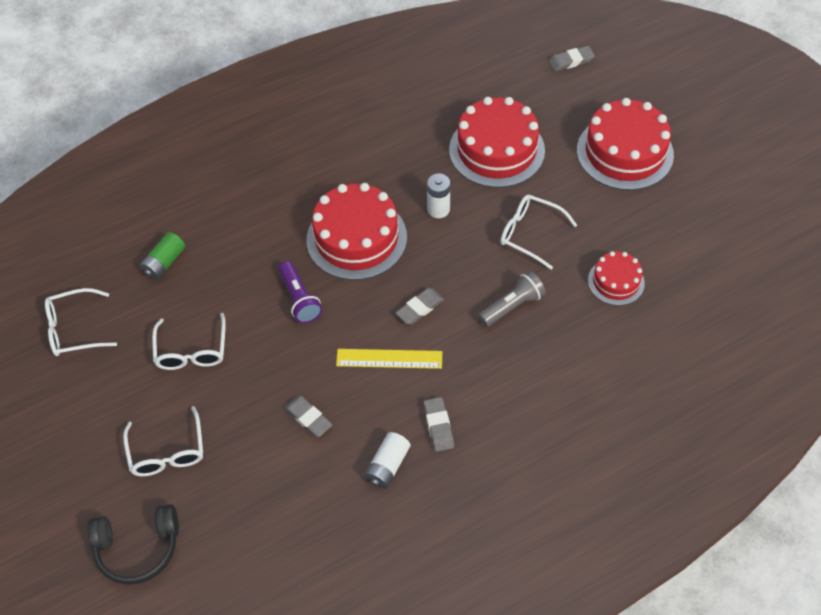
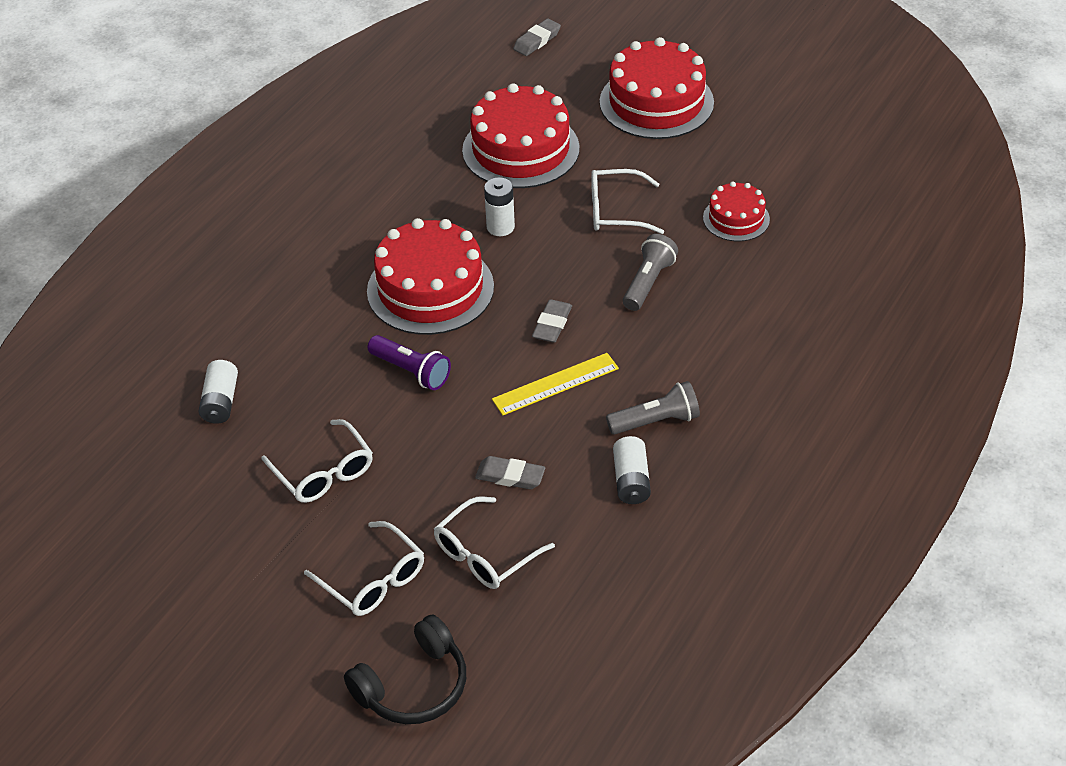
camera: 30 degrees left, 10 degrees down
white glasses [45,288,117,356] -> white glasses moved to [434,496,555,589]
green battery [140,232,185,280] -> white battery [198,360,238,424]
grey eraser [423,397,454,452] -> grey flashlight [606,381,700,434]

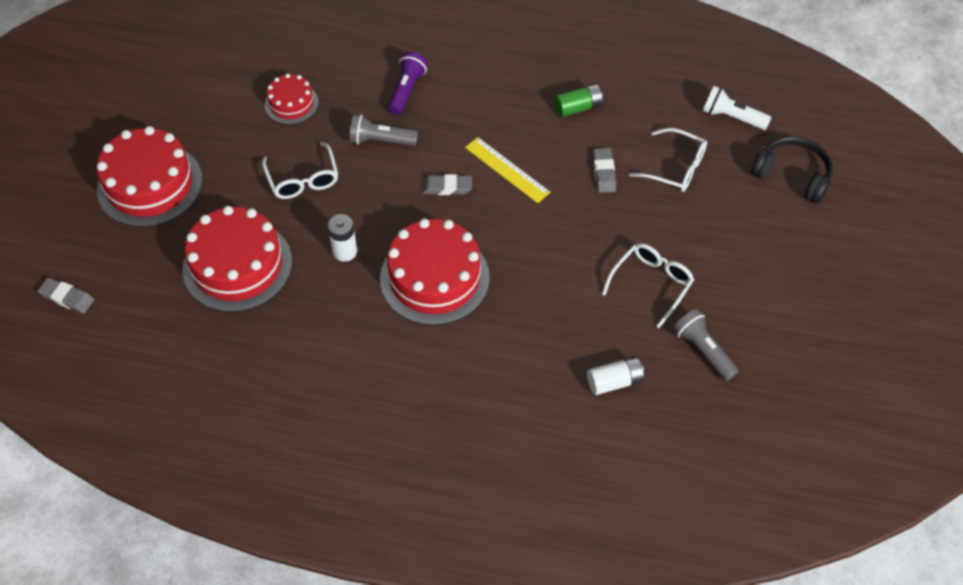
camera: 110 degrees left, 10 degrees up
white glasses [304,521,424,616] -> none
purple flashlight [367,335,451,390] -> purple flashlight moved to [388,52,428,115]
grey flashlight [606,381,700,434] -> grey flashlight moved to [673,309,739,381]
white battery [613,436,651,504] -> green battery [554,84,603,117]
none -> white flashlight [703,86,772,130]

